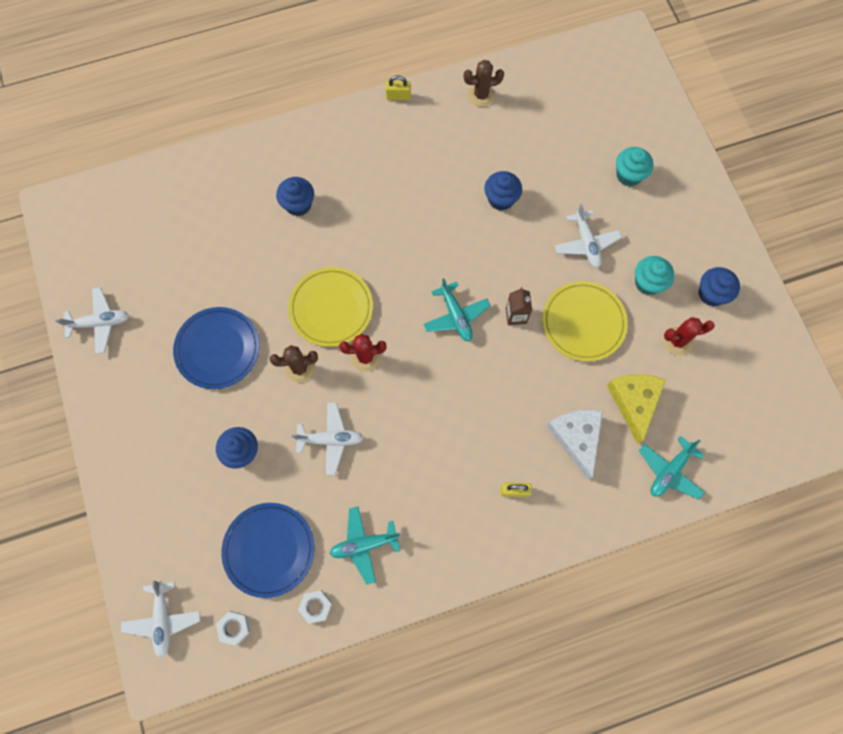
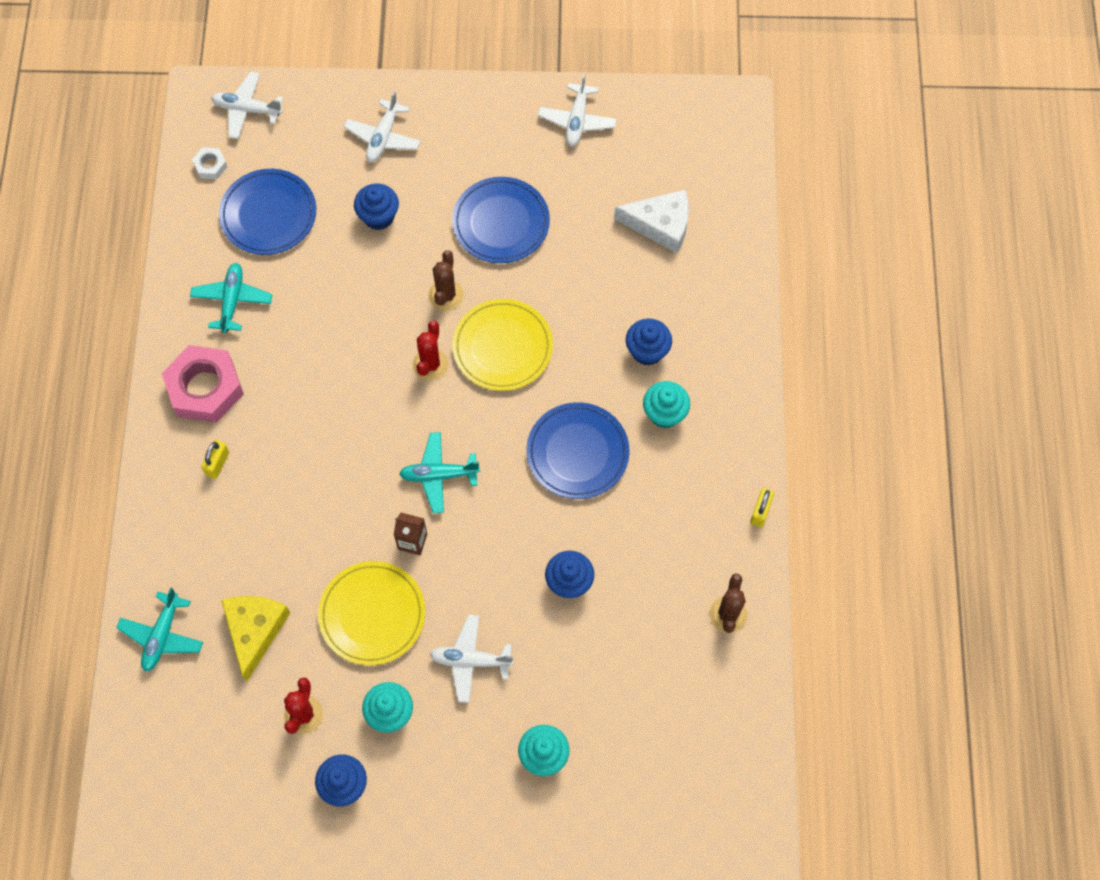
camera: 110 degrees right, 5 degrees down
white plane [291,403,364,475] -> white plane moved to [344,91,421,162]
white nut [298,591,332,624] -> none
white cheese [546,410,603,480] -> white cheese moved to [614,189,689,253]
yellow cheese [607,374,666,444] -> yellow cheese turned 105 degrees counterclockwise [221,596,290,682]
turquoise plane [639,436,705,500] -> turquoise plane turned 135 degrees counterclockwise [116,587,203,672]
none -> pink nut [162,345,244,422]
none -> blue plate [526,402,630,499]
none -> turquoise cupcake [643,381,690,428]

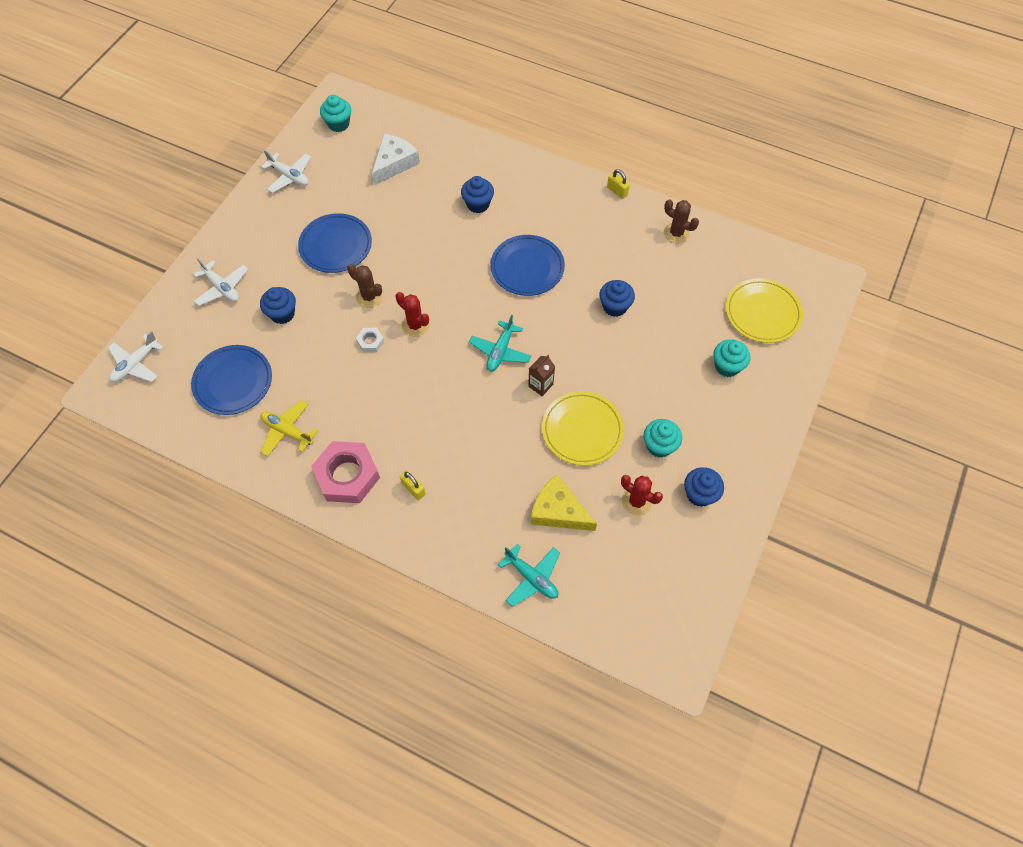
camera: 65 degrees left, 5 degrees down
turquoise plane [190,263,272,333] -> yellow plane [260,400,318,456]
white nut [192,147,227,179] -> white nut moved to [356,328,384,352]
white plane [430,615,514,703] -> none
yellow plate [452,299,553,391] -> yellow plate moved to [726,278,803,343]
turquoise cupcake [643,381,690,428] -> turquoise cupcake moved to [320,95,351,132]

